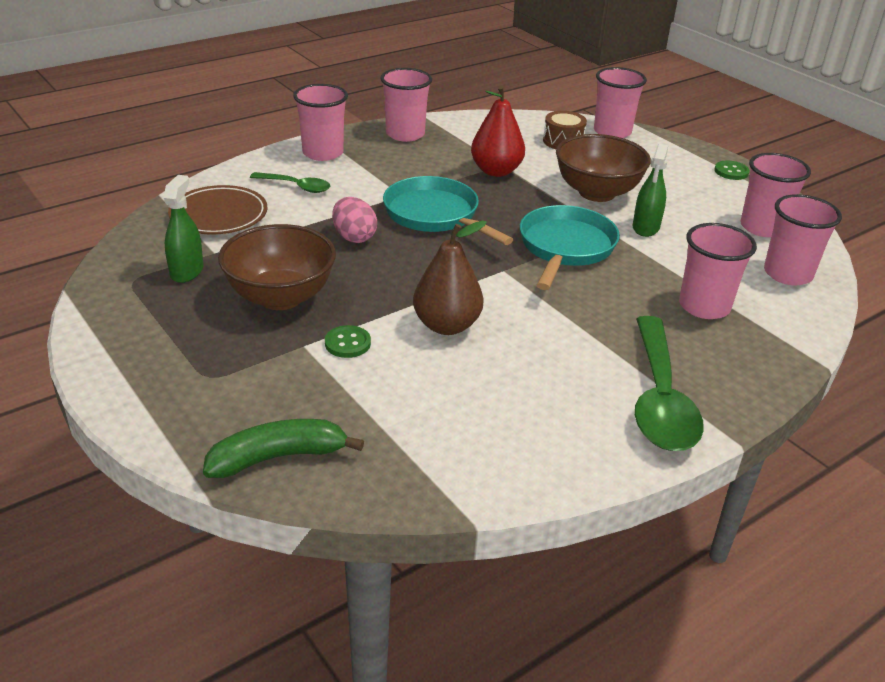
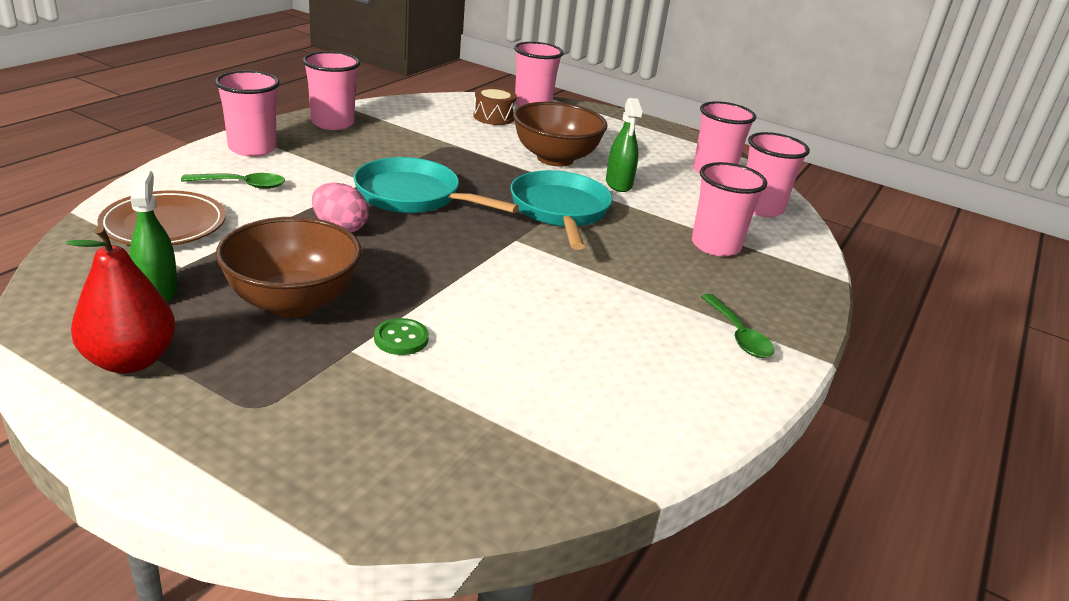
camera: 25 degrees left, 5 degrees down
green banana [203,419,364,478] -> none
brown pear [413,220,487,335] -> none
red pear [471,86,525,177] -> red pear moved to [66,226,176,373]
green spoon [635,316,704,451] -> green spoon [701,294,774,358], size x0.53
green button [714,161,750,180] -> none

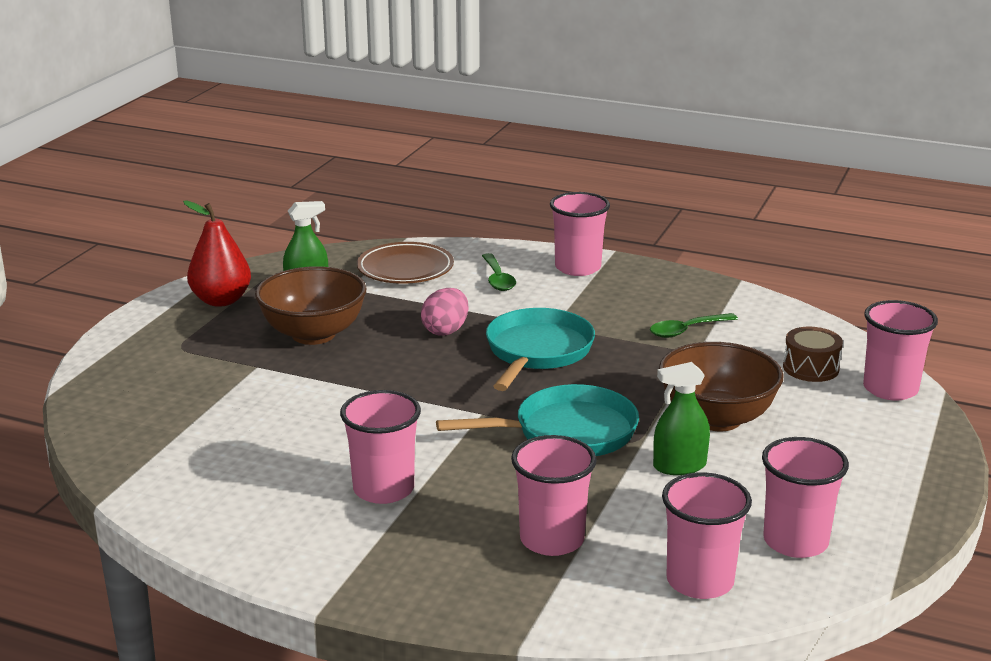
camera: 85 degrees right, 5 degrees down
pink cup [302,51,360,130] -> pink cup moved to [340,390,421,504]
green button [374,318,429,355] -> none
green spoon [701,294,774,358] -> green spoon moved to [650,313,738,338]

